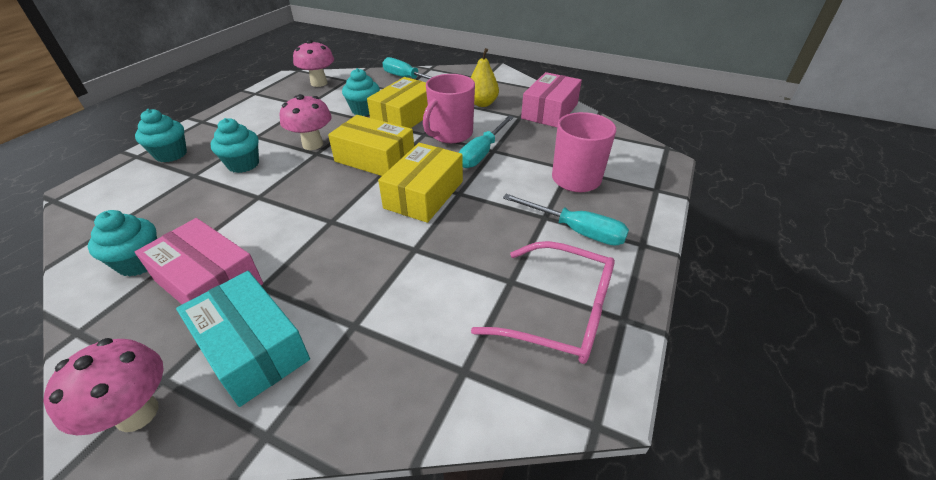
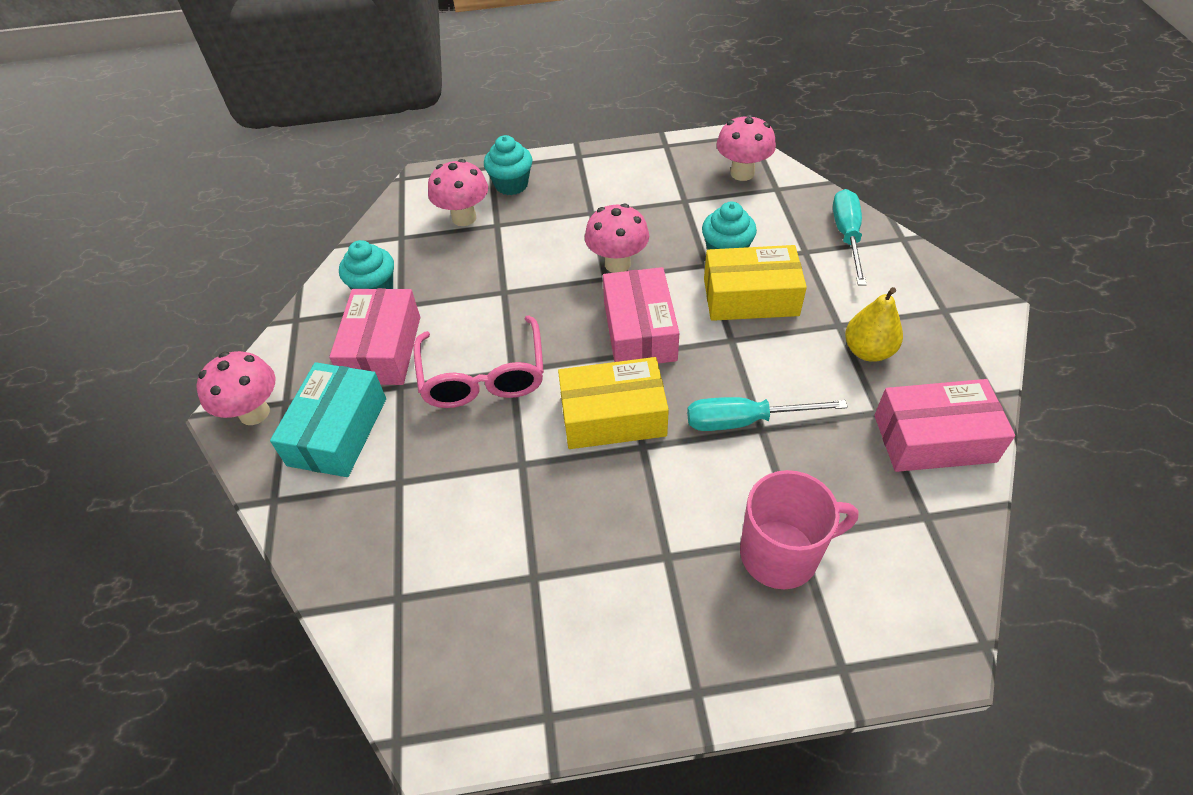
camera: 60 degrees right, 10 degrees up
turquoise cupcake [210,118,259,173] -> none
yellow box [328,115,414,176] -> pink box [603,267,679,363]
pink mug [423,74,475,143] -> none
pink glasses [471,241,615,364] -> pink glasses moved to [414,315,544,408]
turquoise screwdriver [503,194,629,246] -> none
none -> pink mushroom [428,159,488,226]

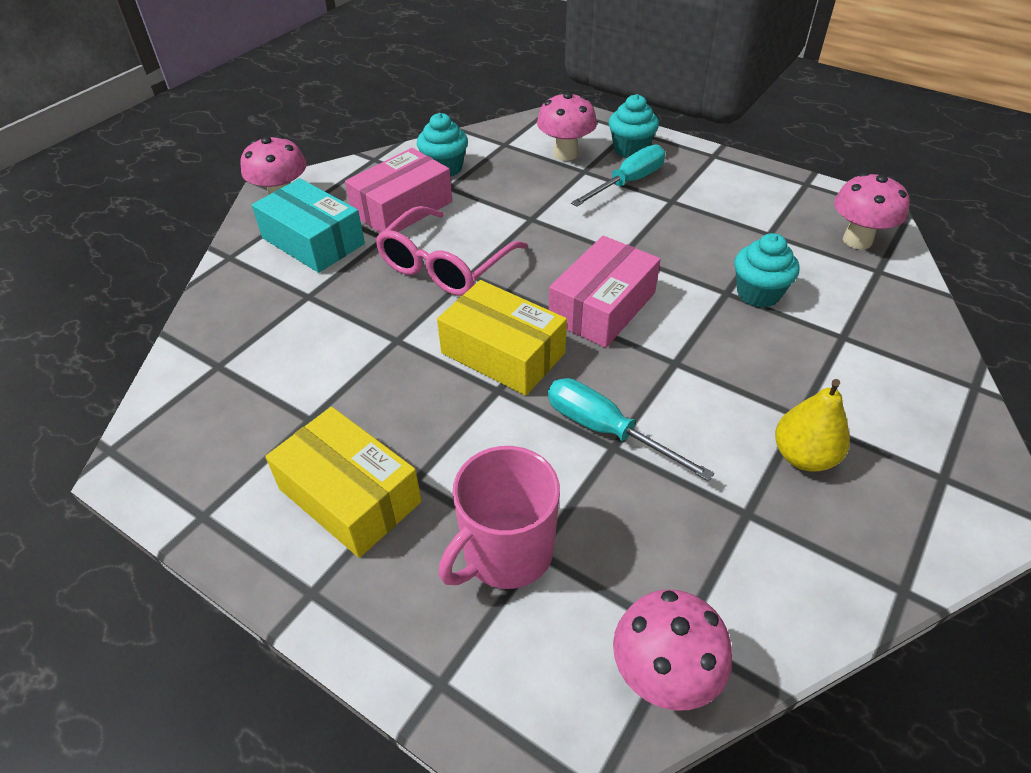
camera: 40 degrees right, 5 degrees down
turquoise box [270,362,386,477] -> turquoise box turned 75 degrees clockwise [252,178,365,273]
pink mushroom [584,204,649,273] -> pink mushroom moved to [613,590,732,710]
yellow box [704,245,807,321] -> yellow box moved to [265,407,422,558]
pink mug [740,470,859,589] -> pink mug turned 105 degrees clockwise [439,446,560,589]
turquoise screwdriver [833,189,867,286] -> turquoise screwdriver moved to [571,145,665,207]
pink box [874,379,1015,472] -> none

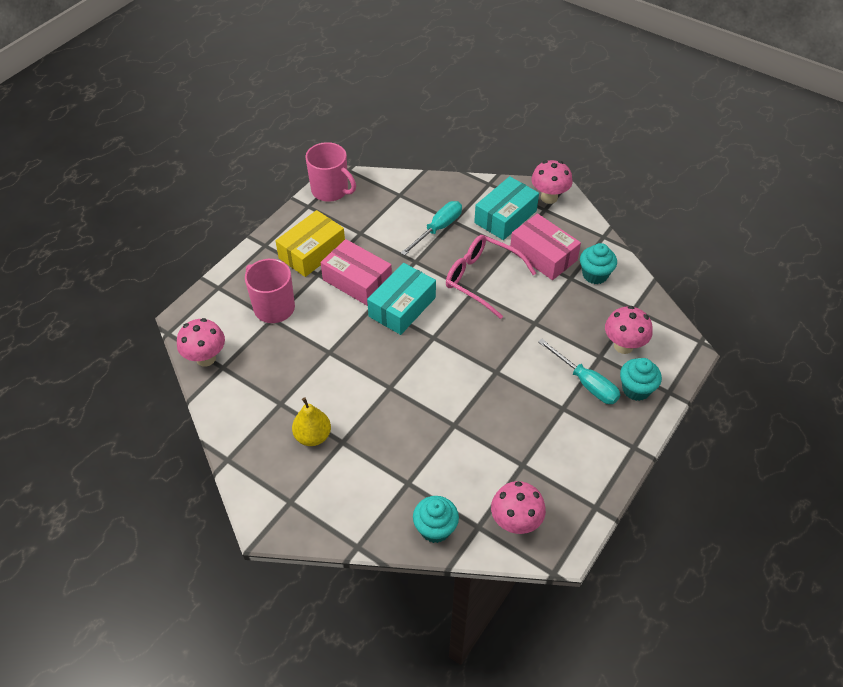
camera: 90 degrees right, 5 degrees up
yellow box [437,280,567,396] -> turquoise box [367,263,436,335]
turquoise screwdriver [548,378,714,481] -> turquoise screwdriver moved to [401,201,462,256]
pink box [549,236,661,348] -> pink box moved to [320,239,392,306]
turquoise cupcake [734,233,800,308] -> turquoise cupcake moved to [413,496,459,543]
none -> pink mug [305,142,356,202]

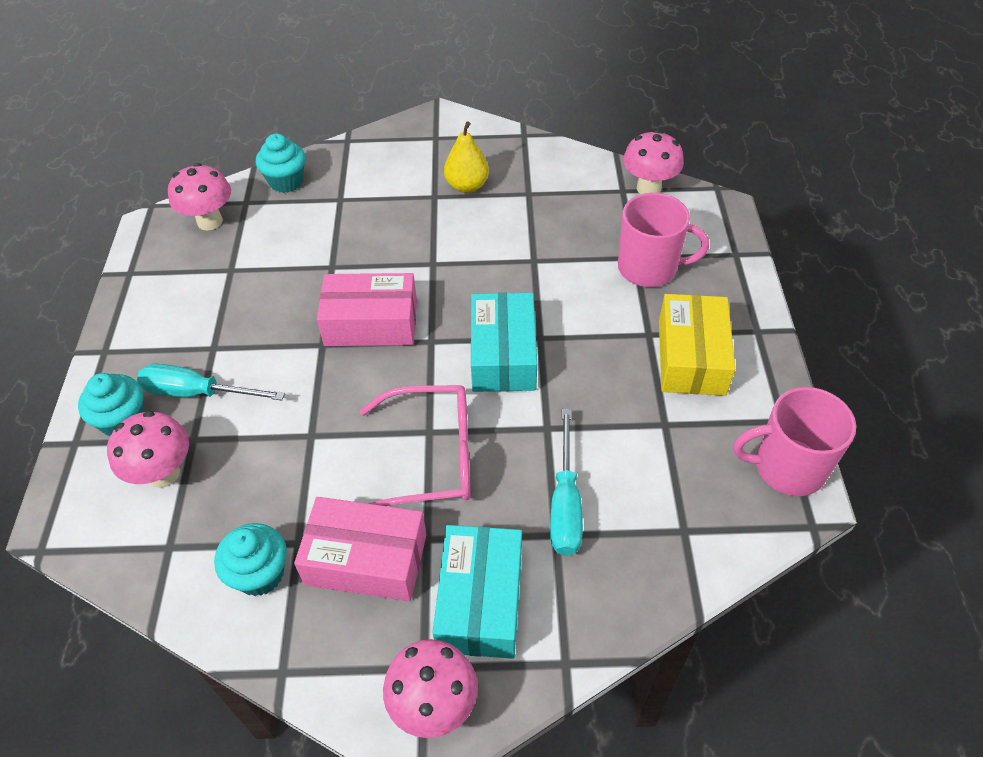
camera: 145 degrees right, 0 degrees up
pink box [320,239,392,306] -> pink box moved to [317,273,417,346]

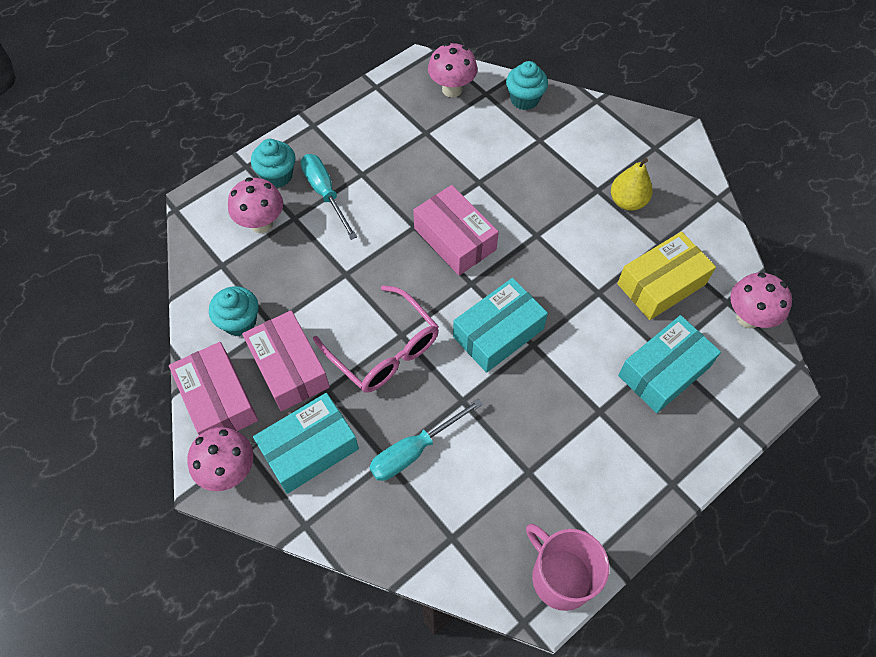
camera: 50 degrees right, 10 degrees up
pink mug [618,193,709,287] -> turquoise box [618,315,721,413]
yellow box [659,294,735,396] -> yellow box moved to [617,231,716,320]
none -> pink box [169,342,258,435]

